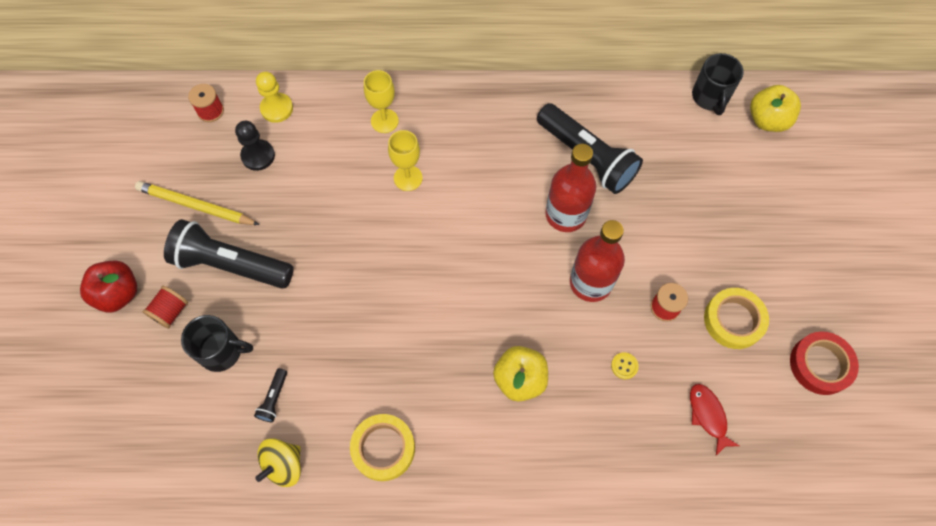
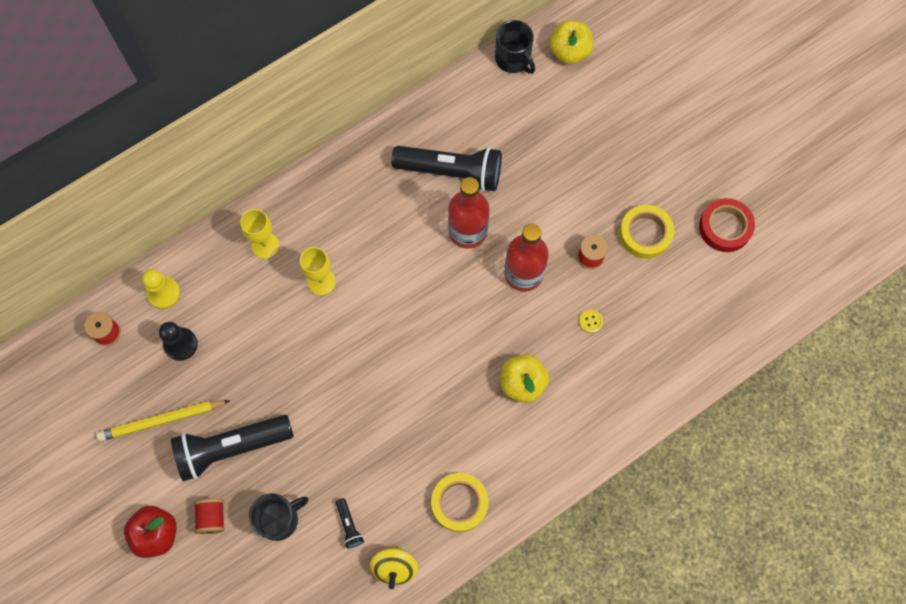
camera: 35 degrees left, 5 degrees up
red fish [690,384,739,455] -> none

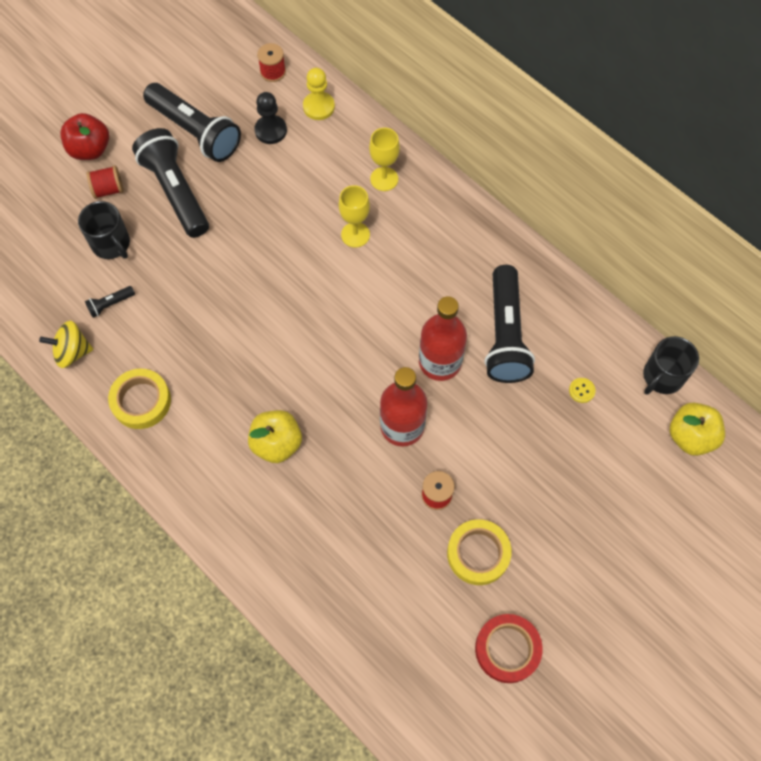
camera: 80 degrees right, 5 degrees down
yellow pencil [96,400,231,441] -> black flashlight [143,83,241,162]
yellow button [579,310,603,333] -> yellow button moved to [569,378,596,403]

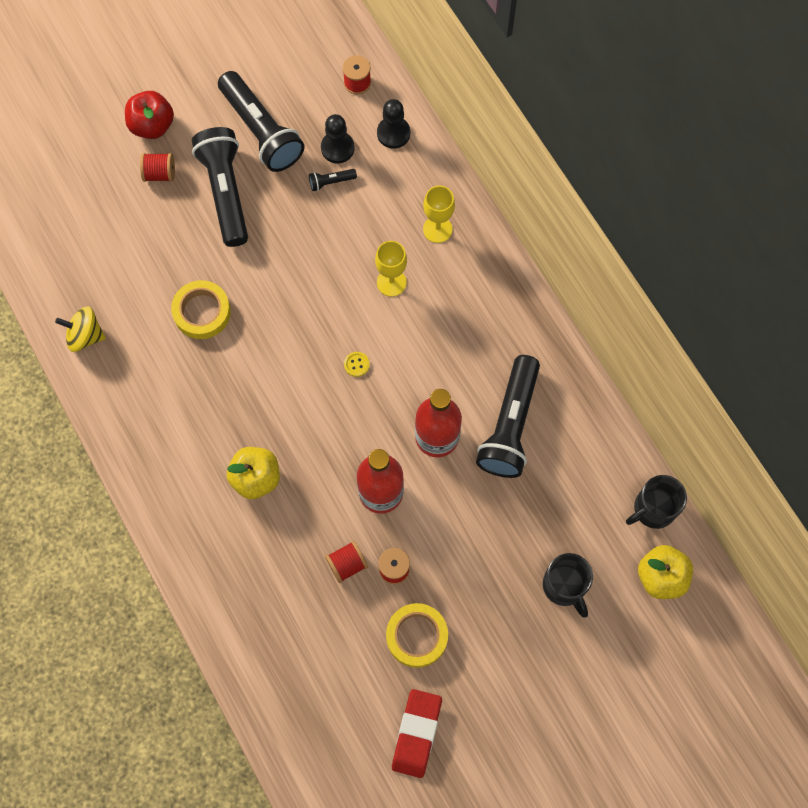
camera: 15 degrees right, 5 degrees up
black mug [78,201,130,259] -> black mug moved to [543,553,593,618]
black flashlight [85,286,135,318] -> black flashlight moved to [309,169,357,191]
yellow tape [108,369,171,429] -> yellow tape moved to [171,280,231,339]
yellow pawn [303,68,335,120] -> black pawn [377,99,410,149]
red tape [475,614,543,683] -> red eraser [392,689,442,778]
yellow button [569,378,596,403] -> yellow button moved to [344,352,370,377]
none -> red spool [325,541,368,583]

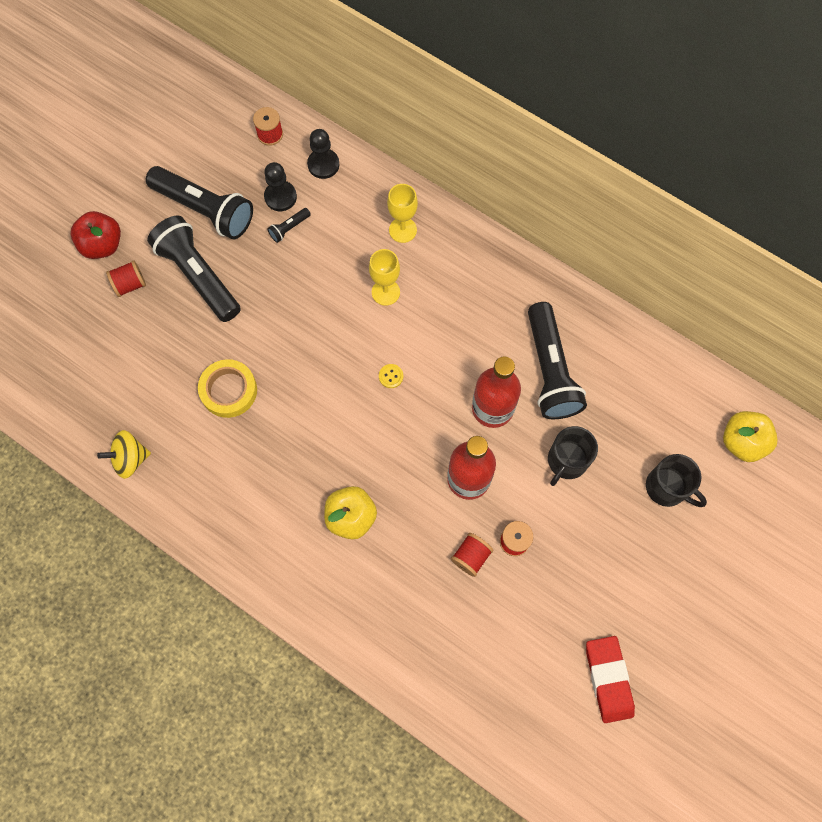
camera: 25 degrees left, 0 degrees up
yellow tape [386,603,448,668] -> none
black mug [626,475,687,529] -> black mug moved to [548,426,598,486]

